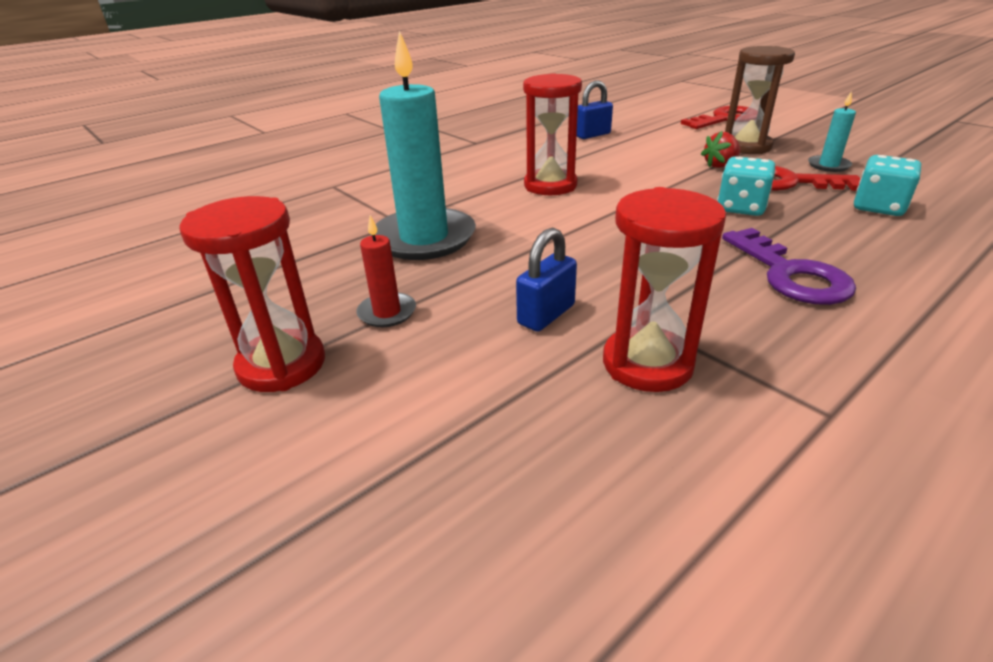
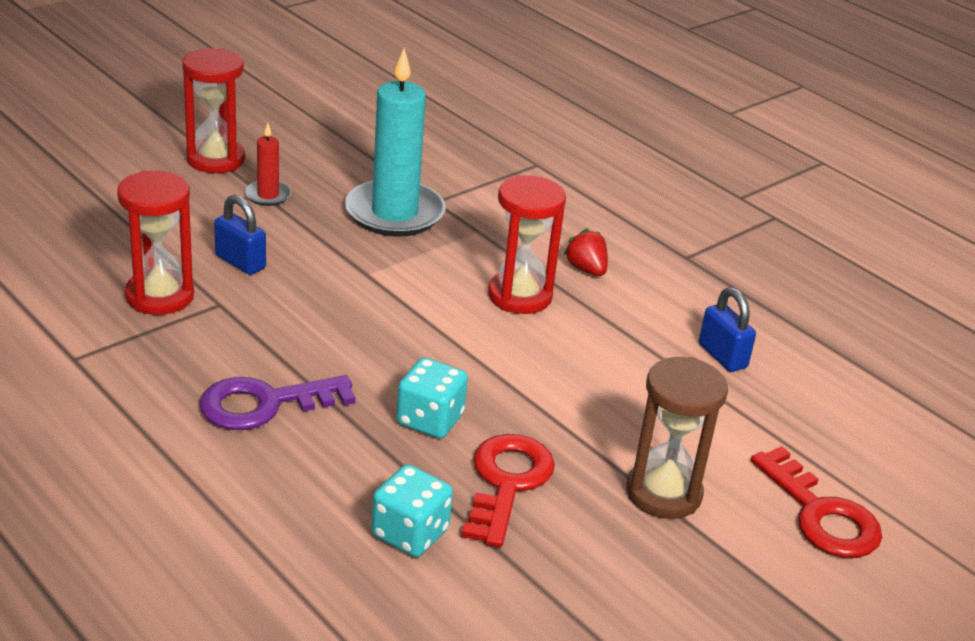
camera: 85 degrees right, 0 degrees up
red strawberry [701,131,741,168] -> red strawberry moved to [563,228,608,276]
turquoise candle [808,92,856,172] -> none

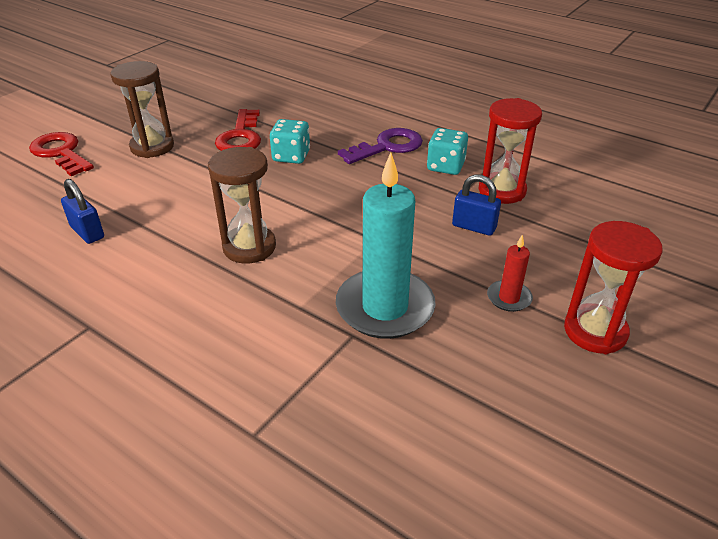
camera: 170 degrees right, 5 degrees up
turquoise dice [371,464,453,557] -> turquoise dice moved to [427,128,468,175]
red hourglass [488,175,566,314] -> brown hourglass [208,147,276,264]
red strawberry [563,228,608,276] -> none

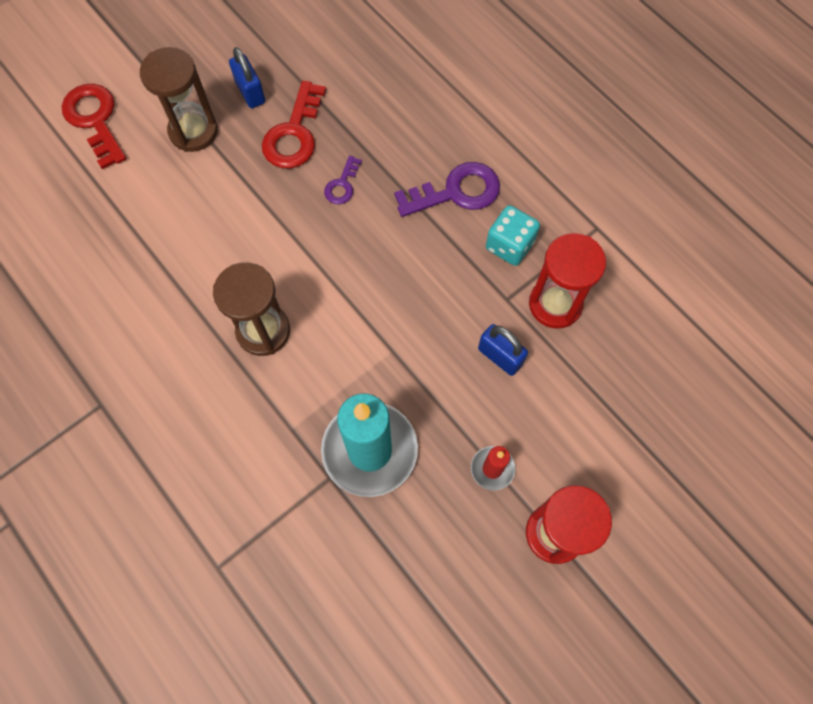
camera: 15 degrees right, 30 degrees up
blue padlock [61,179,104,244] -> blue padlock moved to [229,47,265,108]
turquoise dice [270,119,310,164] -> purple key [324,155,362,204]

